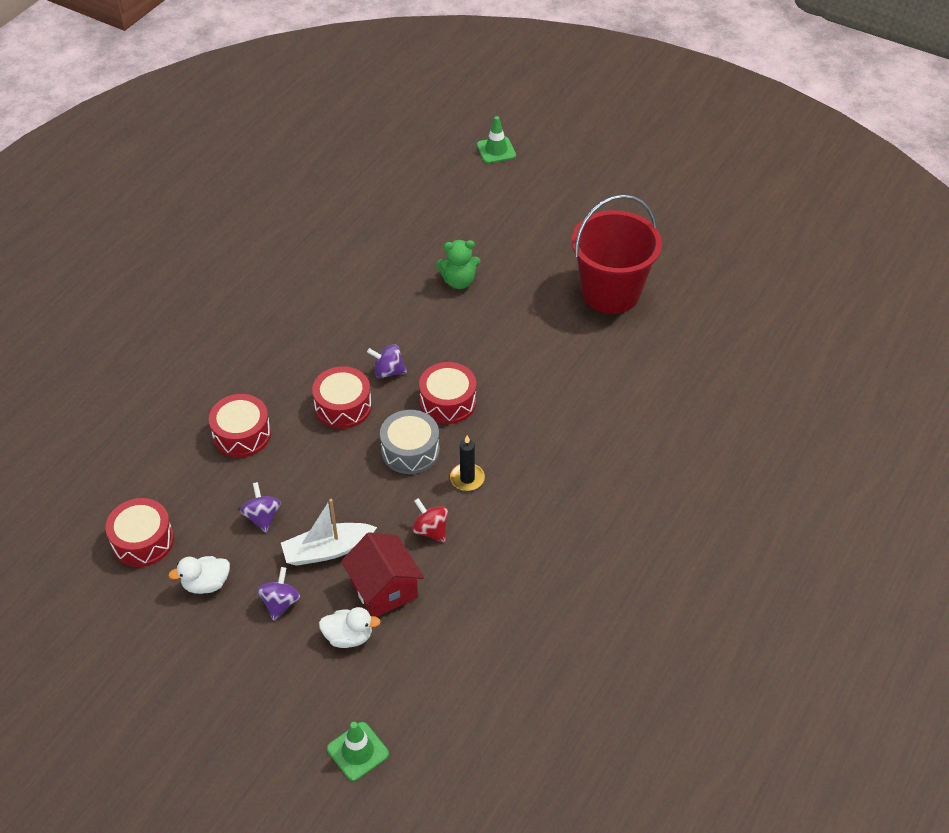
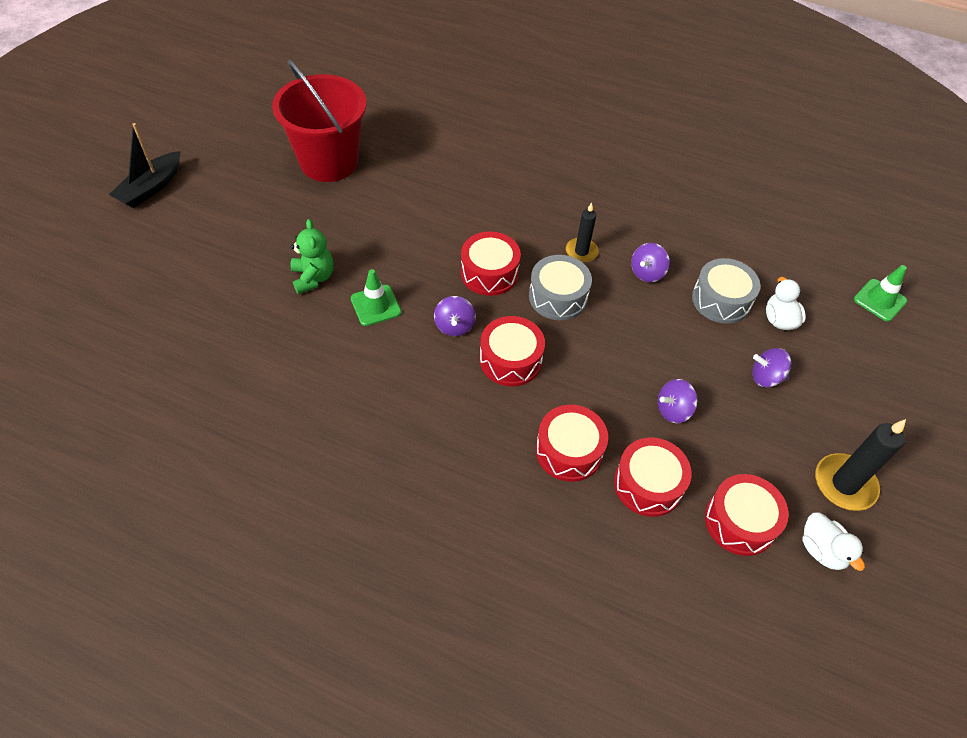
camera: 100 degrees left, 5 degrees up
white duck [169,556,230,594] -> white duck moved to [802,512,865,571]
white boat [281,499,377,566] -> none
red house [341,532,424,617] -> grey drum [692,258,760,324]
red spinning top [412,498,448,542] -> purple spinning top [631,243,669,282]
green traffic cone [477,116,516,163] -> green traffic cone moved to [351,269,401,326]
none -> black boat [109,123,181,208]
none -> red drum [614,437,692,517]
none -> black candle [815,419,906,511]

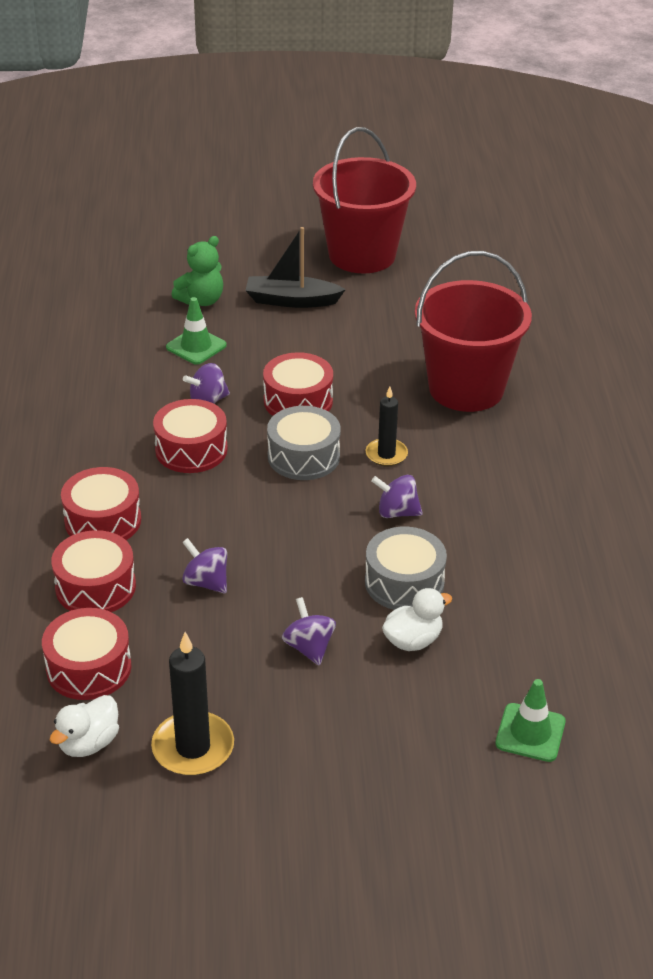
camera: 65 degrees right, 15 degrees down
black boat [109,123,181,208] -> black boat moved to [245,227,346,308]
none -> red bucket [415,251,532,412]

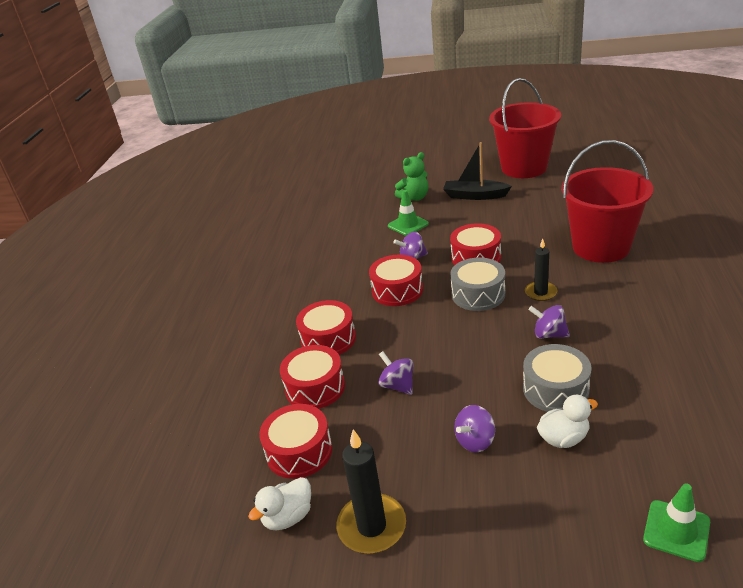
camera: 15 degrees right, 5 degrees down
purple spinning top [282,597,336,666] -> purple spinning top turned 120 degrees counterclockwise [454,405,495,452]

